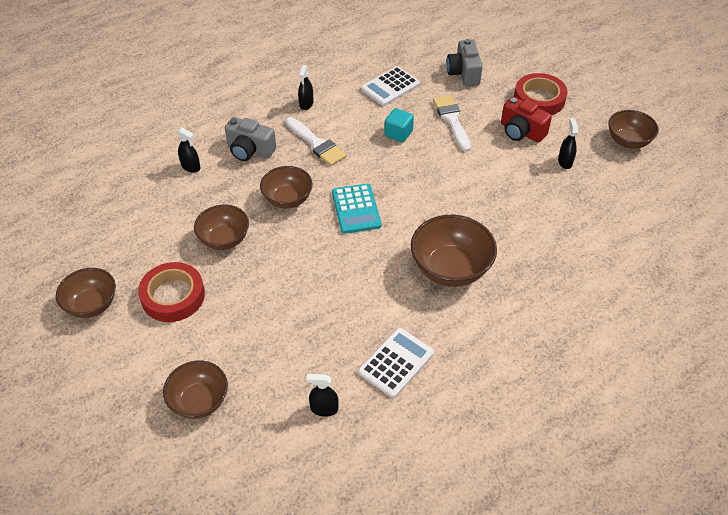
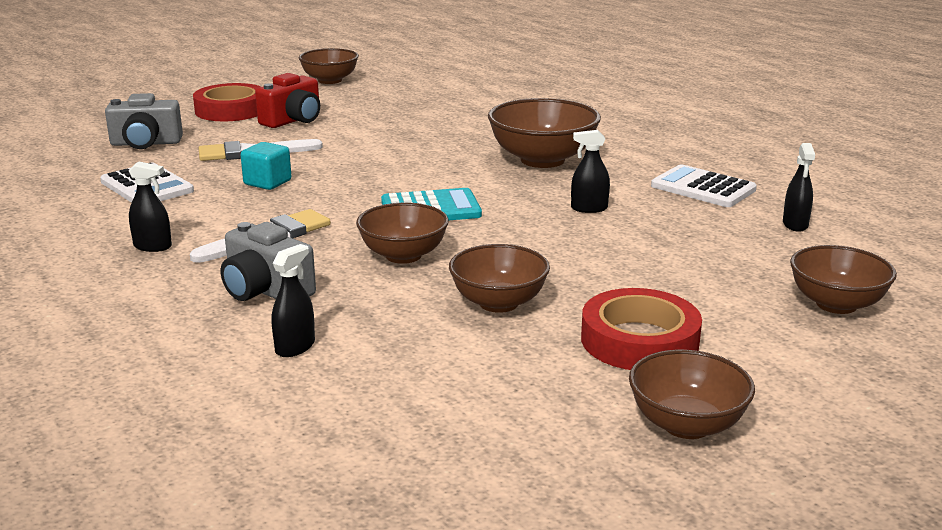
camera: 90 degrees left, 25 degrees down
grey camera [225,117,276,161] -> grey camera turned 105 degrees clockwise [221,222,316,301]
black spray bottle [558,118,578,169] -> black spray bottle moved to [571,130,610,213]

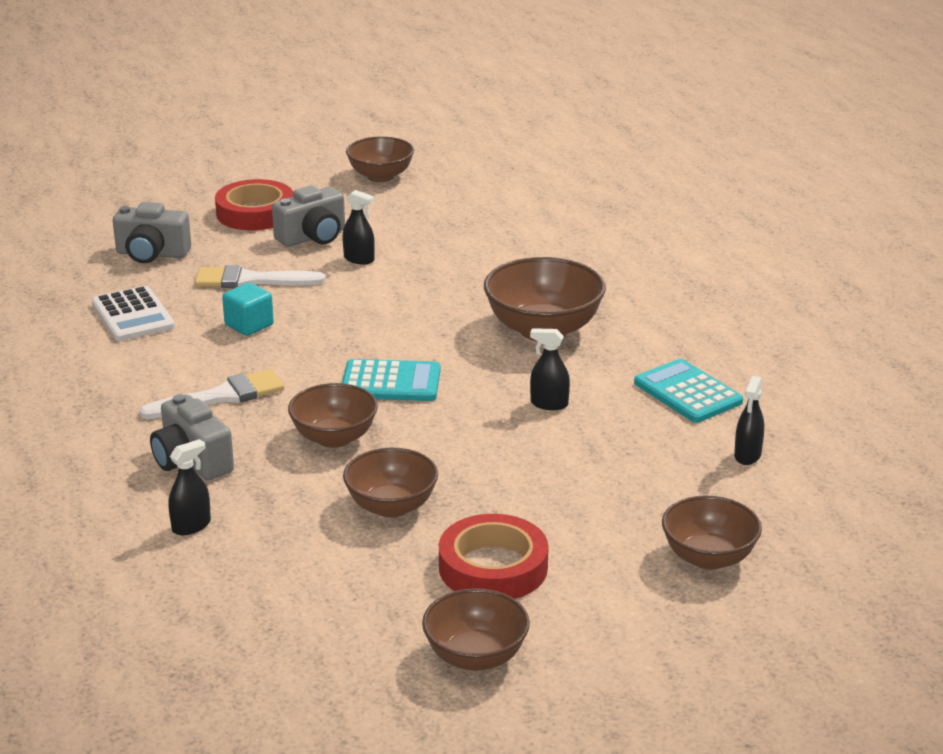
camera: 15 degrees right, 5 degrees up
black spray bottle [129,162,172,252] -> black spray bottle moved to [342,190,375,264]
red camera [255,73,320,128] -> grey camera [272,185,345,247]
white calculator [651,164,757,207] -> turquoise calculator [634,359,743,423]

